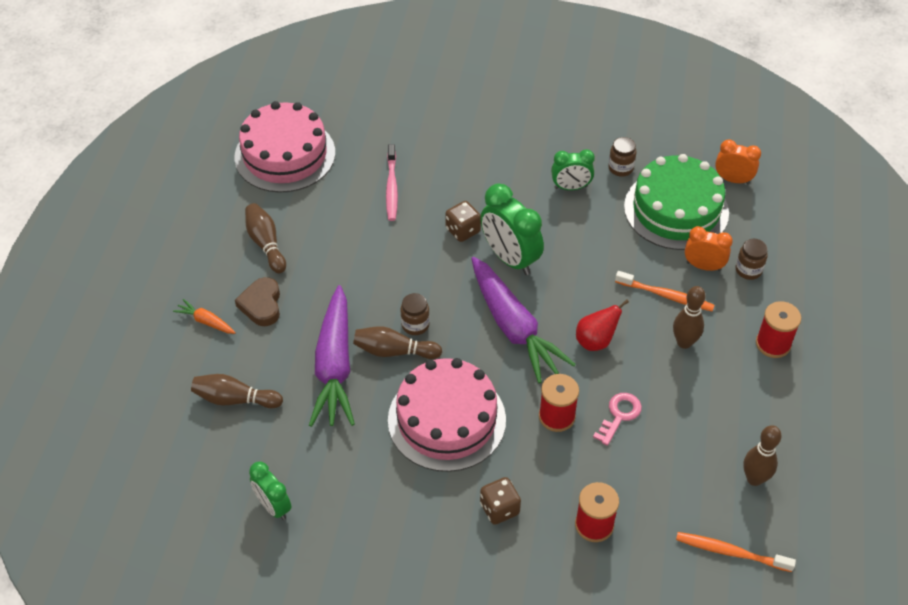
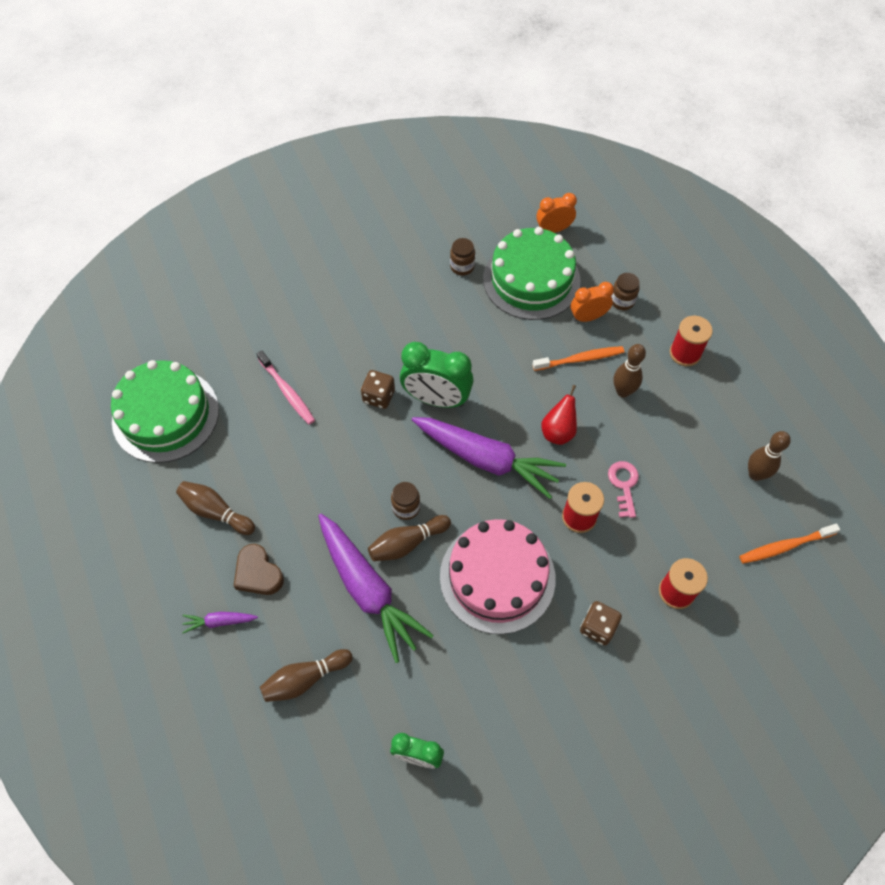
camera: 35 degrees left, 10 degrees up
orange carrot [173,299,236,334] -> purple carrot [182,612,258,633]
pink cake [234,101,335,193] -> green cake [111,360,219,463]
green clock [551,149,595,190] -> none

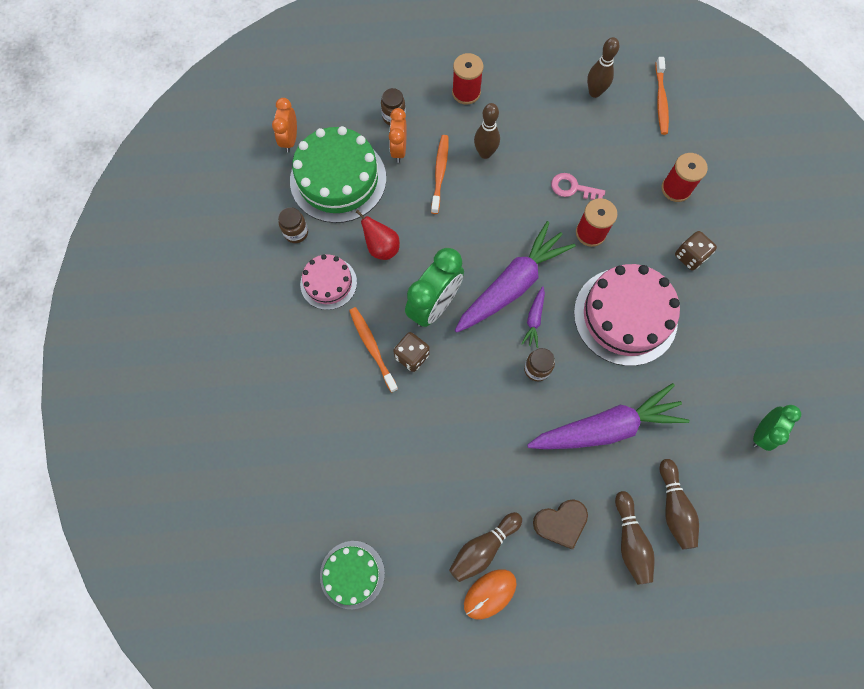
camera: 70 degrees left, 10 degrees up
green cake [111,360,219,463] -> green cake [320,541,385,609], size x0.56
purple carrot [182,612,258,633] -> purple carrot moved to [521,286,545,348]
pink toothbrush [257,351,315,425] -> none
brown bowling pin [368,515,451,561] -> brown bowling pin moved to [615,491,655,585]
red pear [541,385,577,445] -> red pear moved to [356,210,400,260]
none -> pink cake [300,254,357,310]
none -> orange toothbrush [349,307,398,393]
none -> orange mouse [464,569,517,619]

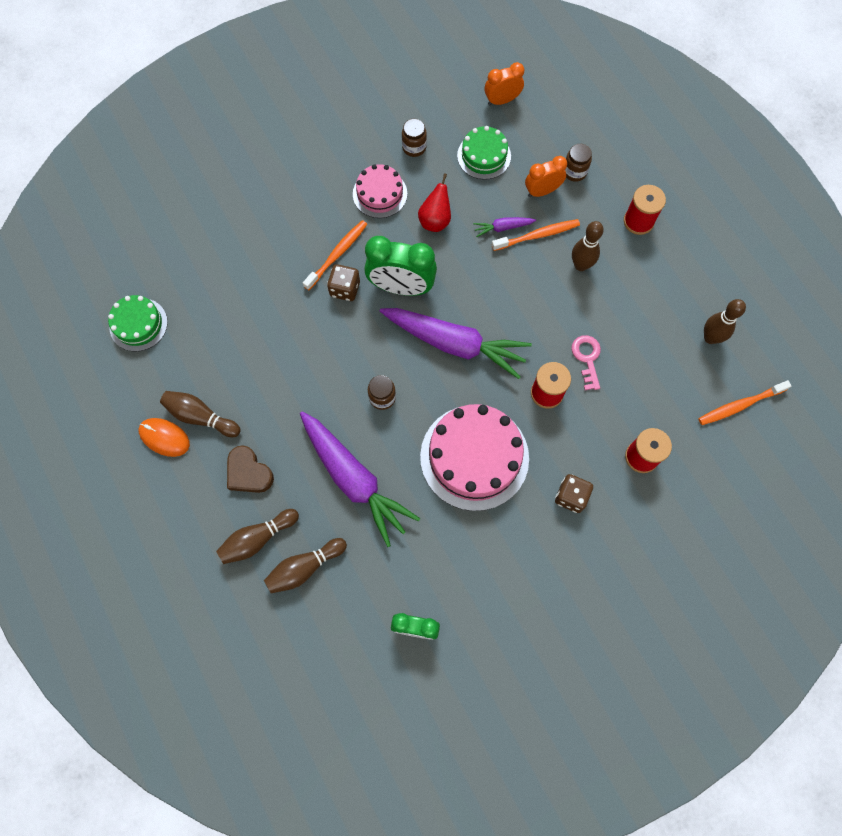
camera: 65 degrees right, 0 degrees up
green cake [290,126,386,223] -> green cake [457,126,511,180], size x0.56
purple carrot [521,286,545,348] -> purple carrot moved to [473,217,536,237]

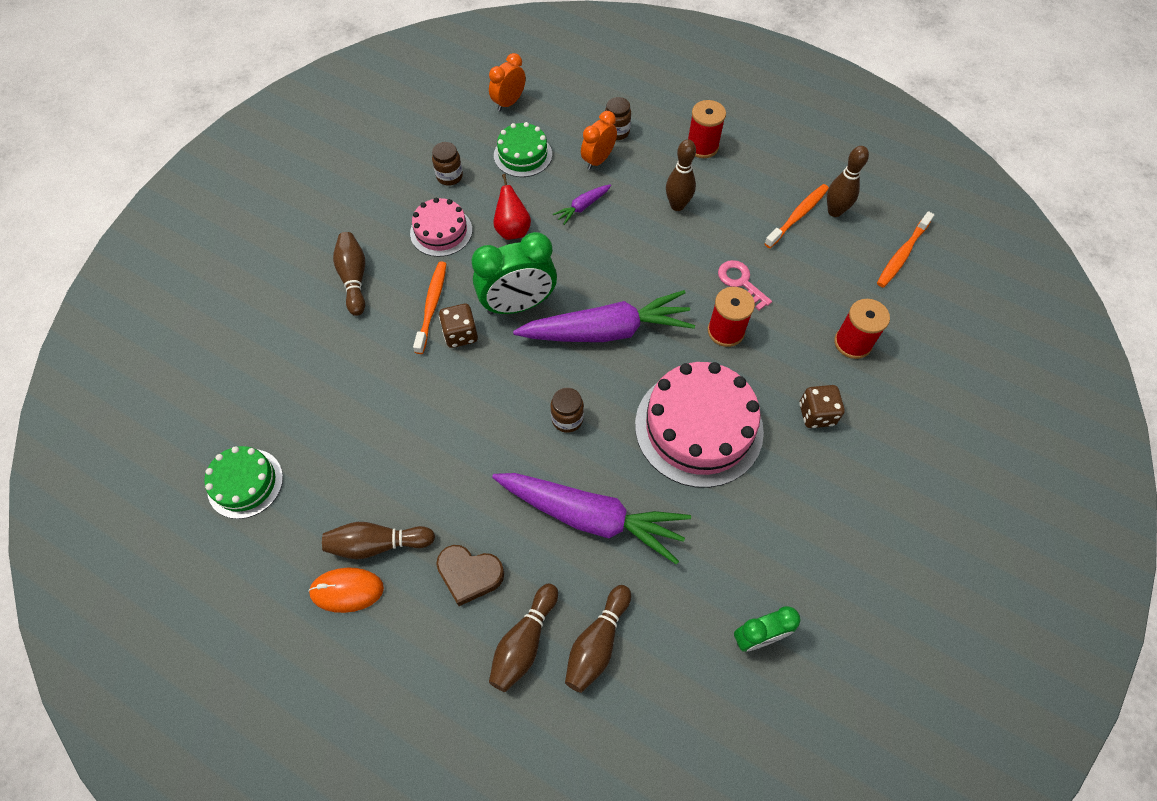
camera: 30 degrees left, 10 degrees down
orange toothbrush [492,219,580,251] -> orange toothbrush moved to [764,184,829,248]
none -> brown bowling pin [333,232,365,316]

